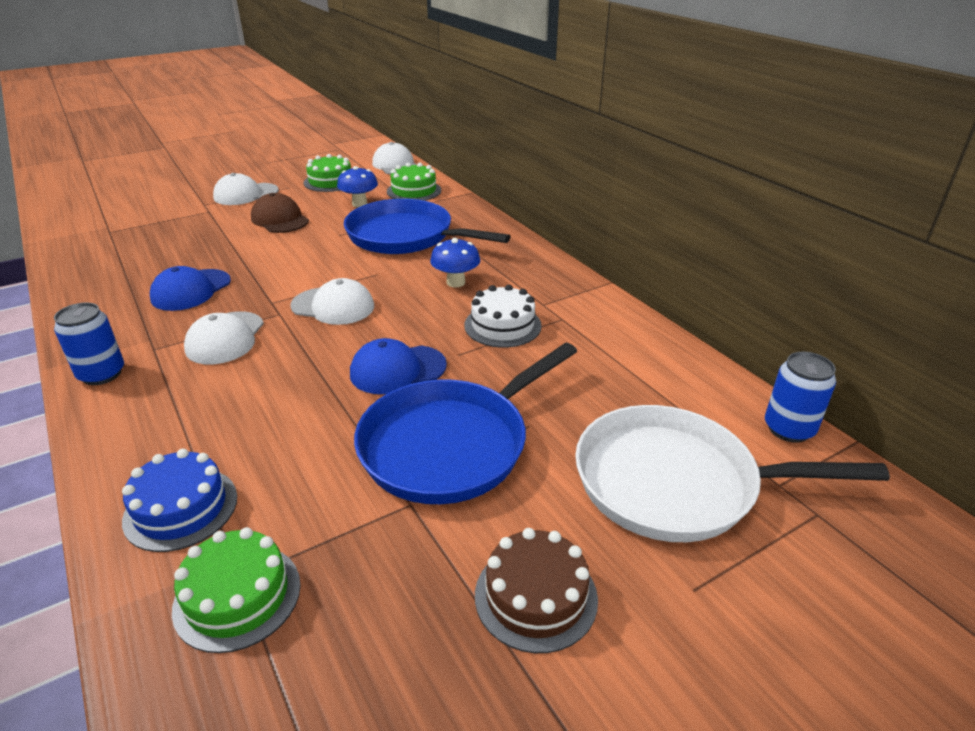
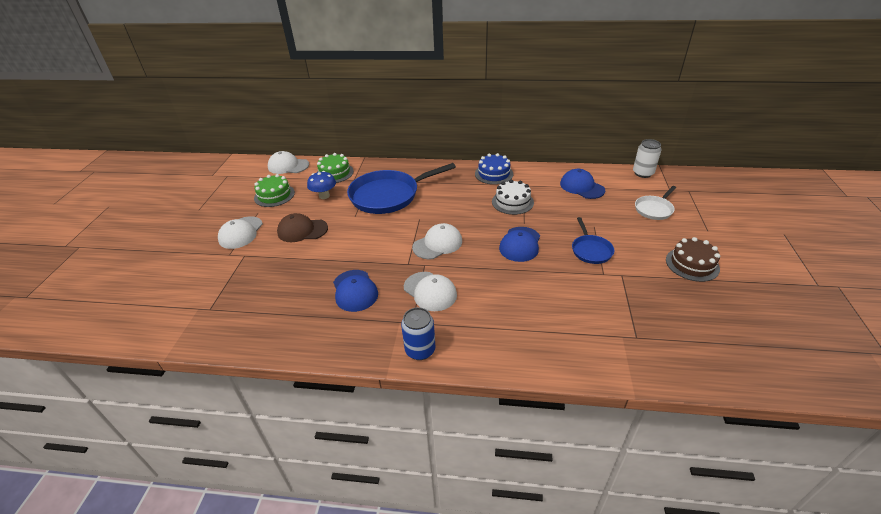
camera: 50 degrees left, 5 degrees up
blue cake [122,449,237,552] -> blue cake moved to [475,153,513,185]
green cake [172,527,301,653] -> none
blue pan [354,343,577,504] -> blue pan [572,217,614,264], size x0.50
blue mushroom [430,238,480,287] -> none
white pan [575,405,890,542] -> white pan [635,186,676,220], size x0.50
blue can [765,352,836,443] -> white can [633,139,661,178]
none -> blue cap [560,169,605,199]

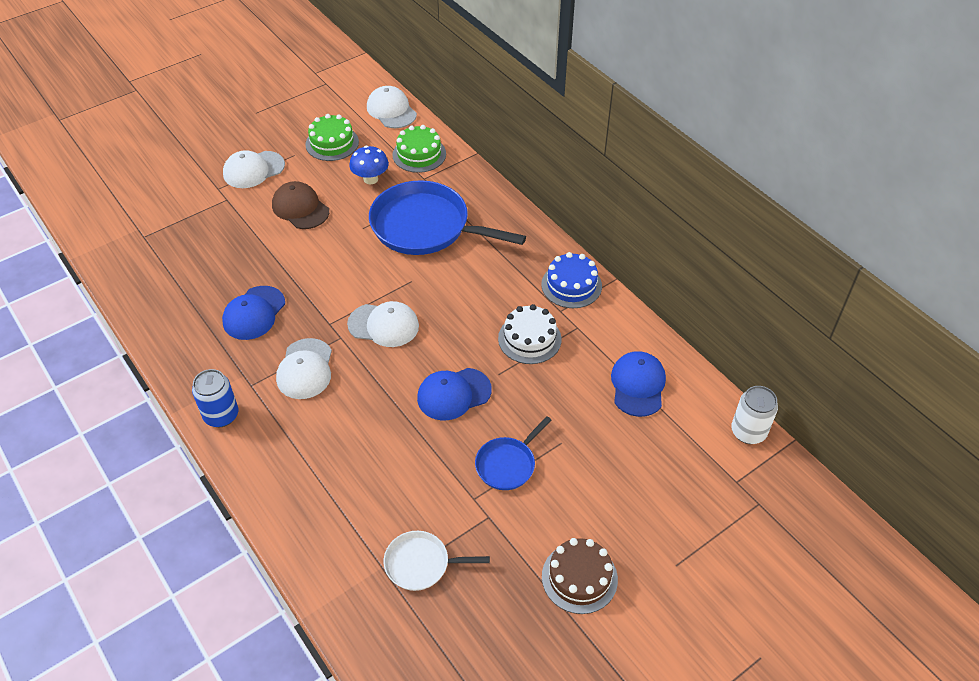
camera: 45 degrees right, 10 degrees up
white pan [635,186,676,220] -> white pan moved to [384,531,490,591]

